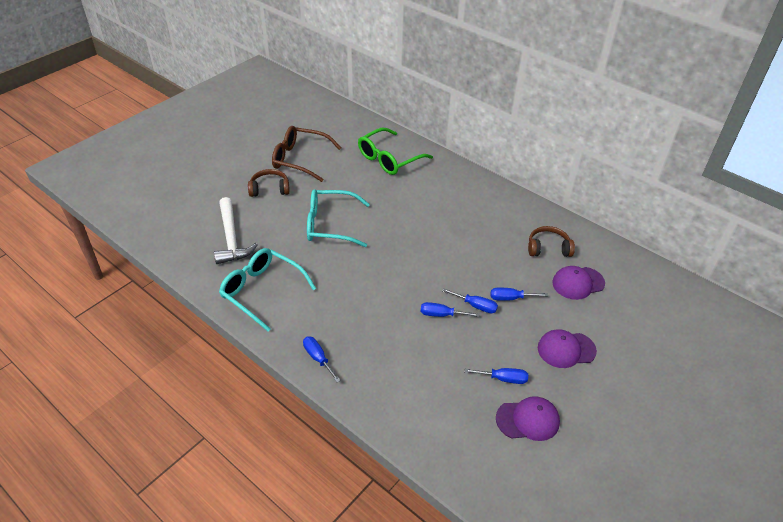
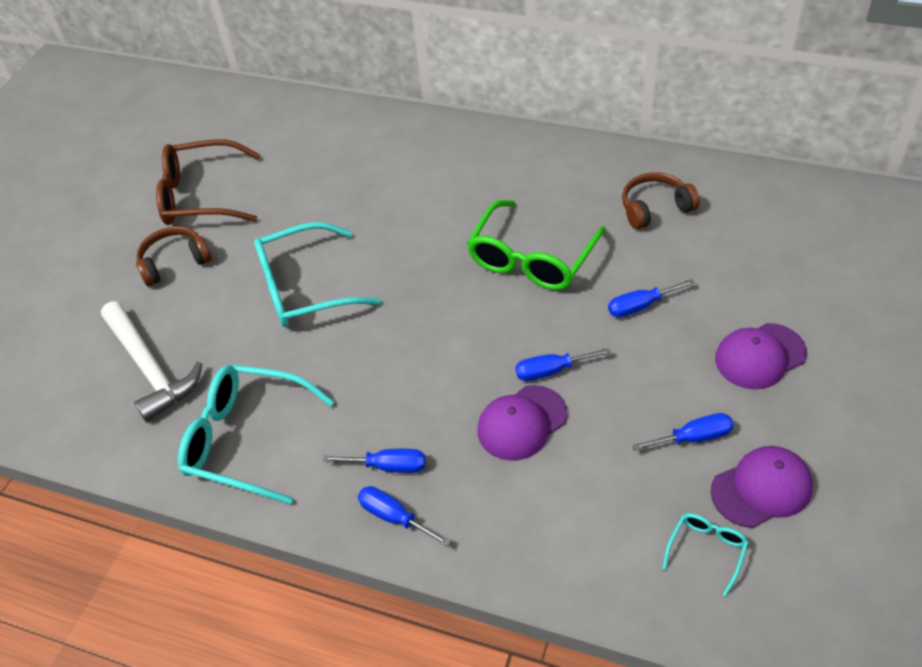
camera: 15 degrees left, 5 degrees up
green glasses [358,128,433,175] -> green glasses moved to [467,200,606,290]
blue screwdriver [442,289,498,313] -> blue screwdriver moved to [323,449,425,473]
purple cap [552,266,605,300] -> purple cap moved to [477,385,568,461]
none -> turquoise glasses [662,513,749,596]

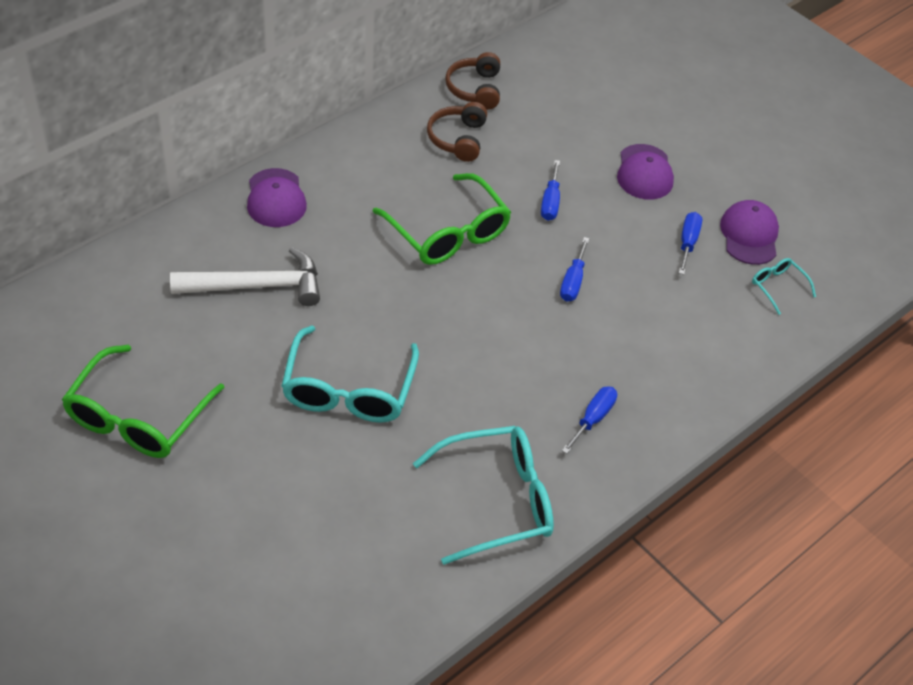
camera: 70 degrees left, 0 degrees up
white hammer [101,302,202,422] -> white hammer moved to [170,247,320,306]
brown headphones [136,226,212,286] -> brown headphones moved to [445,52,500,110]
brown glasses [156,139,261,225] -> green glasses [62,345,224,458]
turquoise glasses [178,365,334,505] -> turquoise glasses turned 150 degrees counterclockwise [413,426,554,565]
blue screwdriver [358,486,451,547] -> none
purple cap [477,385,568,461] -> purple cap moved to [247,168,307,227]

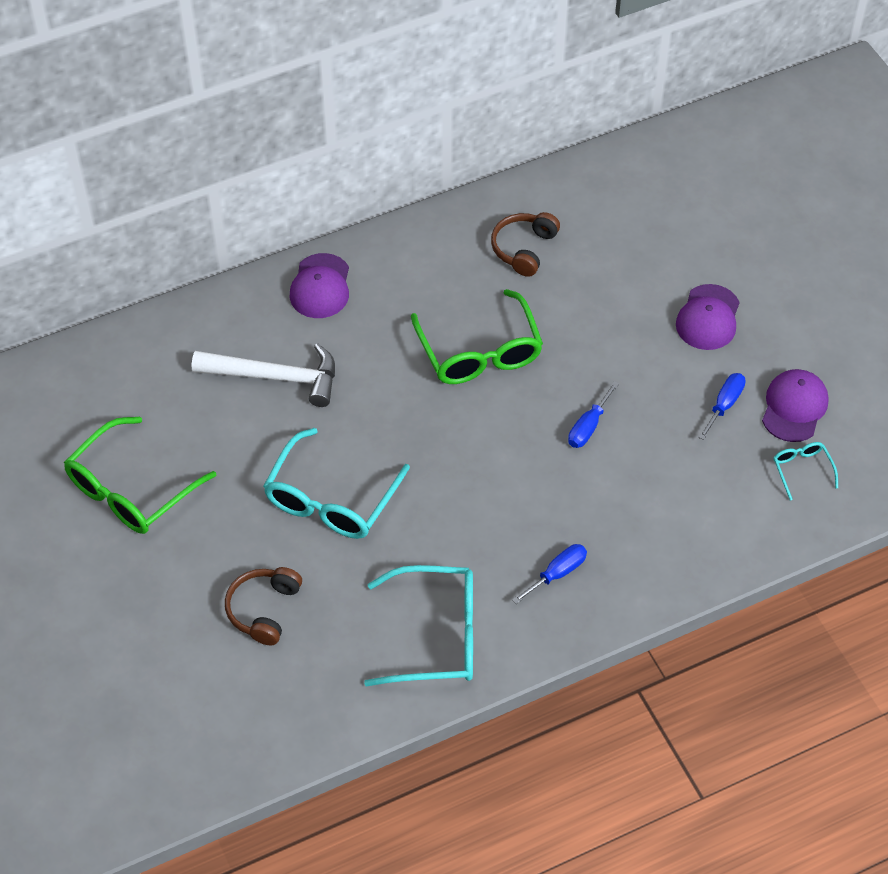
camera: 20 degrees right, 5 degrees up
brown headphones [445,52,500,110] -> brown headphones moved to [225,567,302,645]
blue screwdriver [541,160,560,221] -> none

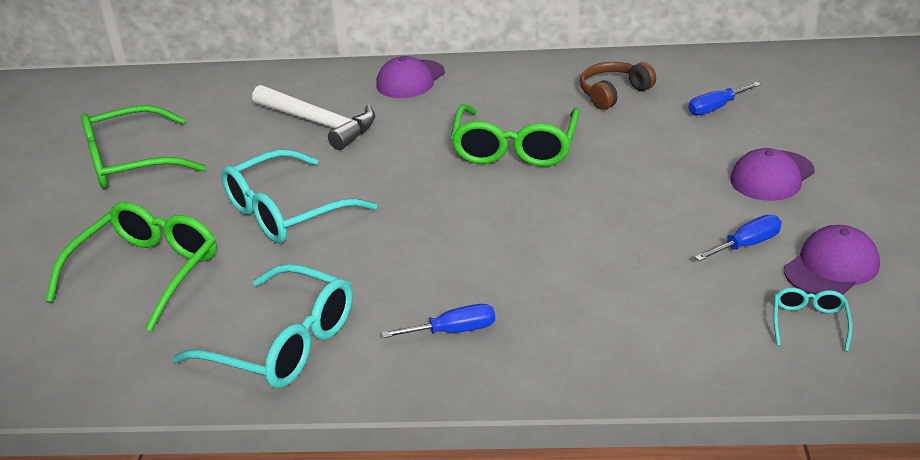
camera: 30 degrees right, 20 degrees down
brown headphones [225,567,302,645] -> green glasses [45,202,217,332]
blue screwdriver [568,381,619,448] -> blue screwdriver moved to [688,82,761,116]

